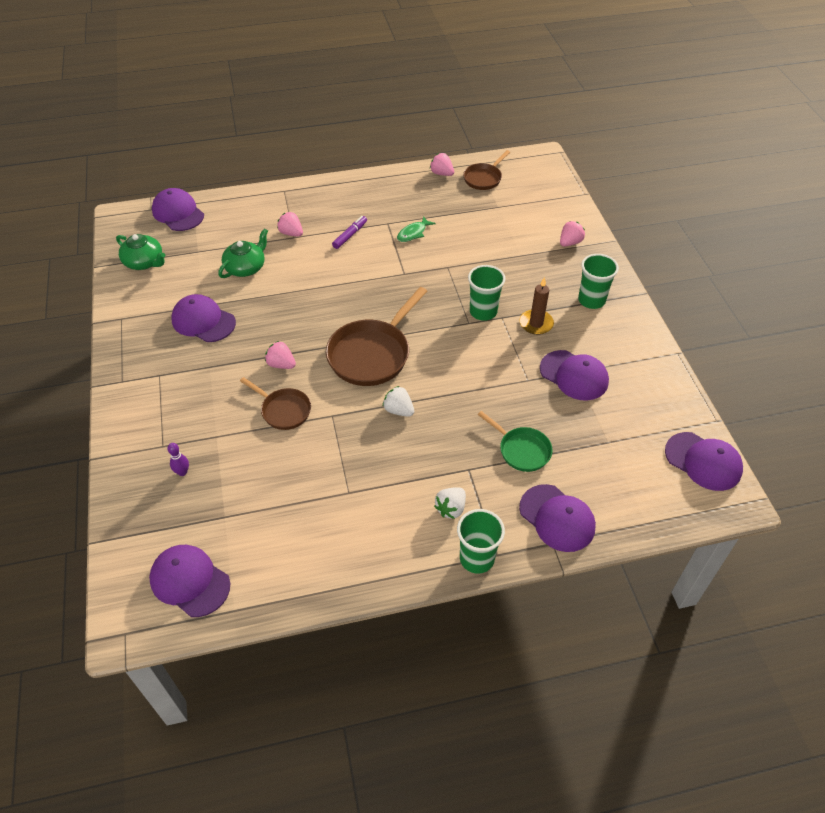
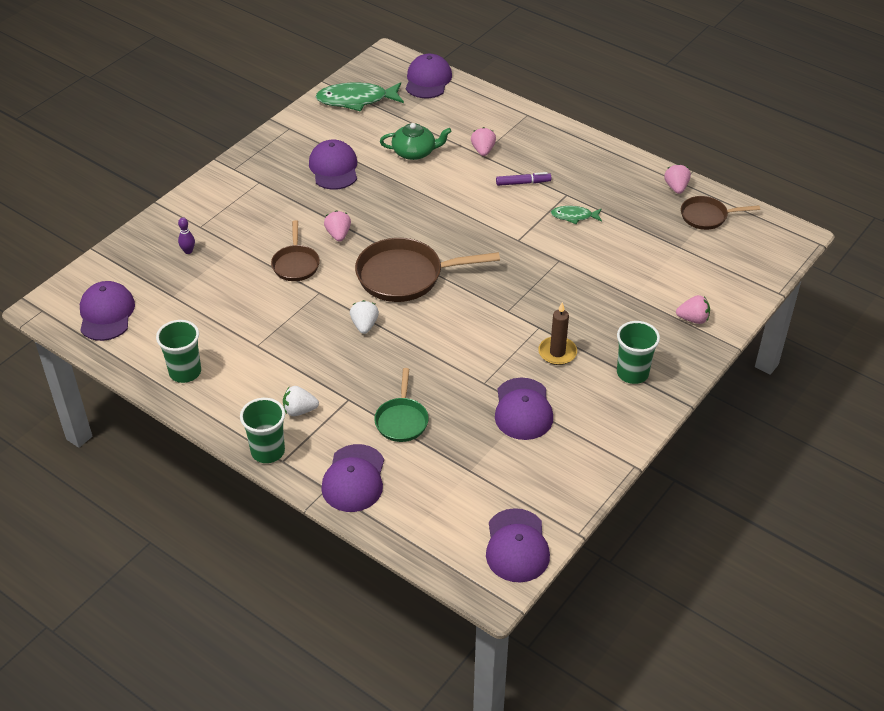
camera: 50 degrees right, 5 degrees down
green teapot [116,234,165,270] -> green fish [315,82,404,112]
green cup [468,265,506,321] -> green cup moved to [156,320,201,383]

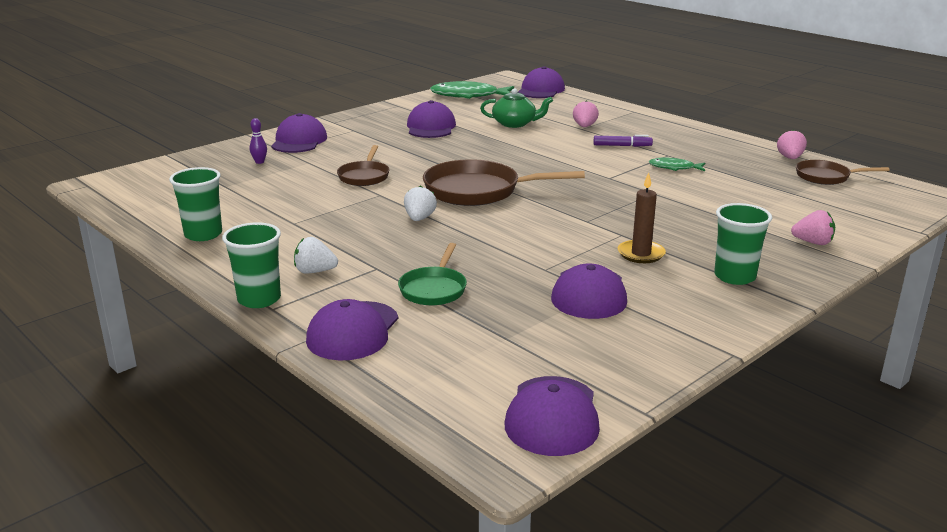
camera: 10 degrees right, 20 degrees down
purple cap [80,281,135,341] -> purple cap moved to [271,113,327,153]
pink strawberry [324,211,351,242] -> none

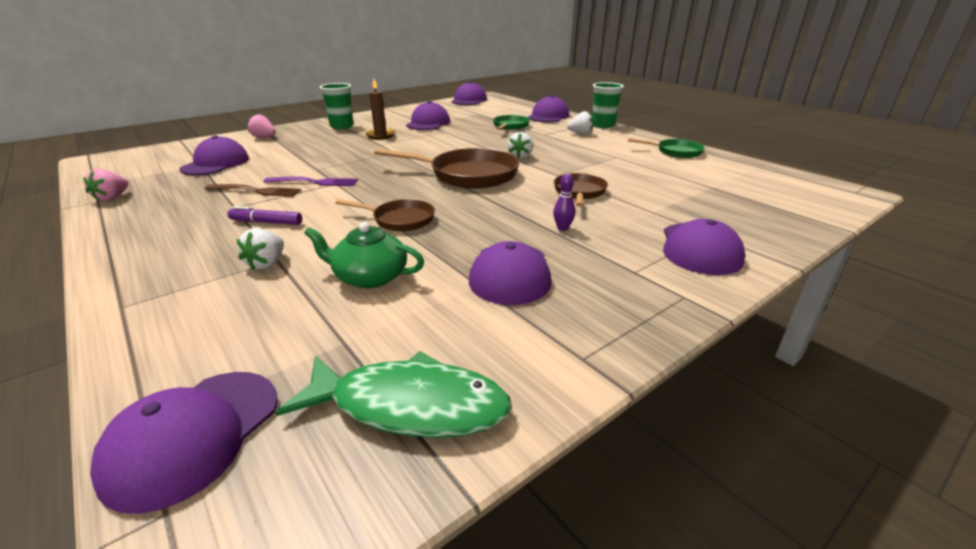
camera: 175 degrees left, 5 degrees up
green cup [169,167,222,241] -> green pan [628,138,705,158]
purple bowling pin [250,118,267,164] -> purple bowling pin moved to [553,174,575,231]
pink strawberry [573,100,599,127] -> white strawberry [237,228,284,270]
green fish [649,158,705,171] -> brown fork [205,184,301,197]
brown pan [796,160,889,185] -> brown pan moved to [336,199,435,231]
none -> purple cap [179,136,249,175]
none -> purple fork [263,177,358,186]

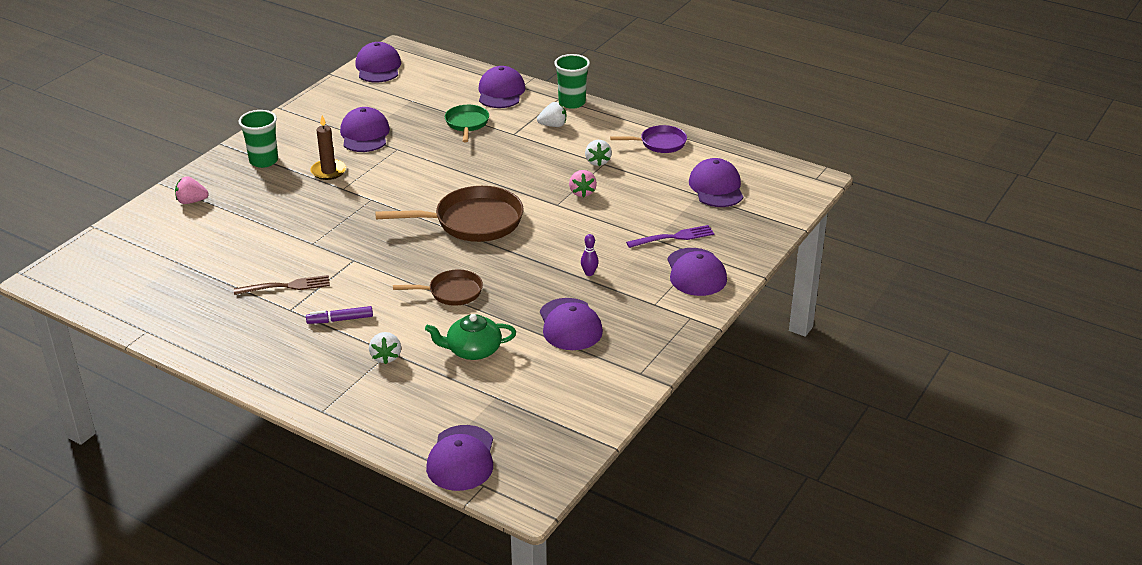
camera: 20 degrees left, 5 degrees up
pink strawberry [83,169,128,201] -> pink strawberry moved to [569,170,597,197]
purple cap [179,136,249,175] -> purple cap moved to [689,158,743,207]
purple fork [263,177,358,186] -> purple fork moved to [626,225,715,248]
green fish [275,351,512,438] -> none
white strawberry [507,132,533,159] -> white strawberry moved to [585,140,612,166]
brown pan [554,173,608,207] -> none
green pan [628,138,705,158] -> purple pan [610,125,687,153]

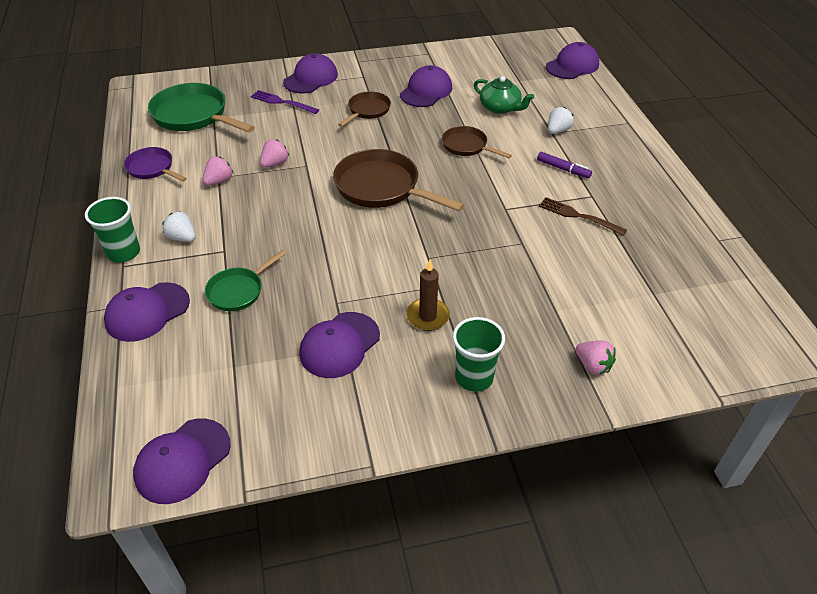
camera: 135 degrees left, 10 degrees up
purple bowling pin [581,234,599,276] -> brown pan [338,91,391,127]
white strawberry [585,140,612,166] -> pink strawberry [202,156,233,186]
purple cap [689,158,743,207] -> green pan [148,83,255,133]

